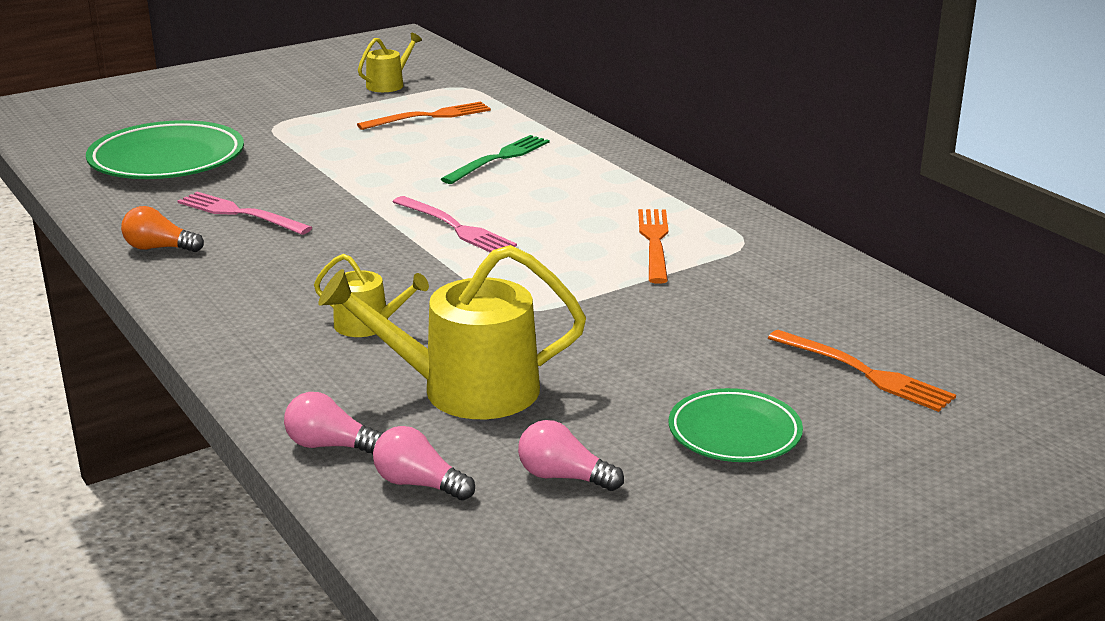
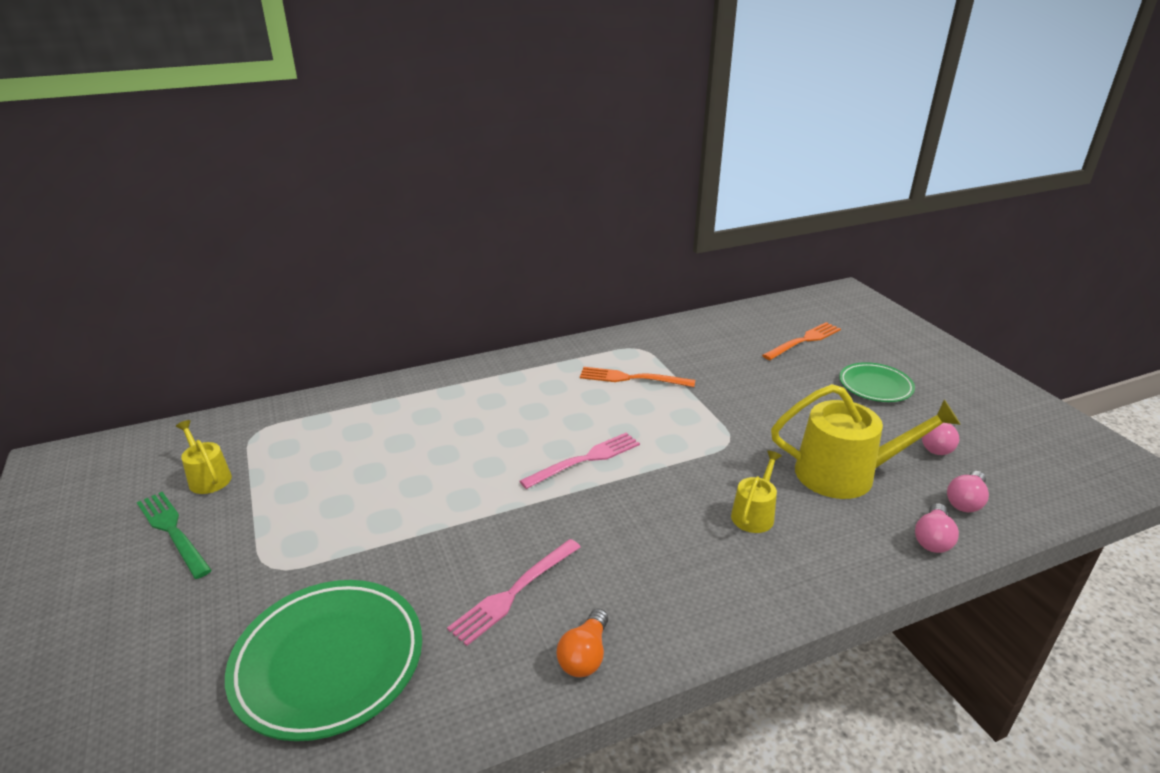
camera: 80 degrees left, 5 degrees up
yellow watering can [318,245,586,419] -> yellow watering can turned 90 degrees counterclockwise [771,384,961,499]
orange fork [357,102,491,130] -> none
green fork [441,135,550,184] -> green fork moved to [137,492,212,579]

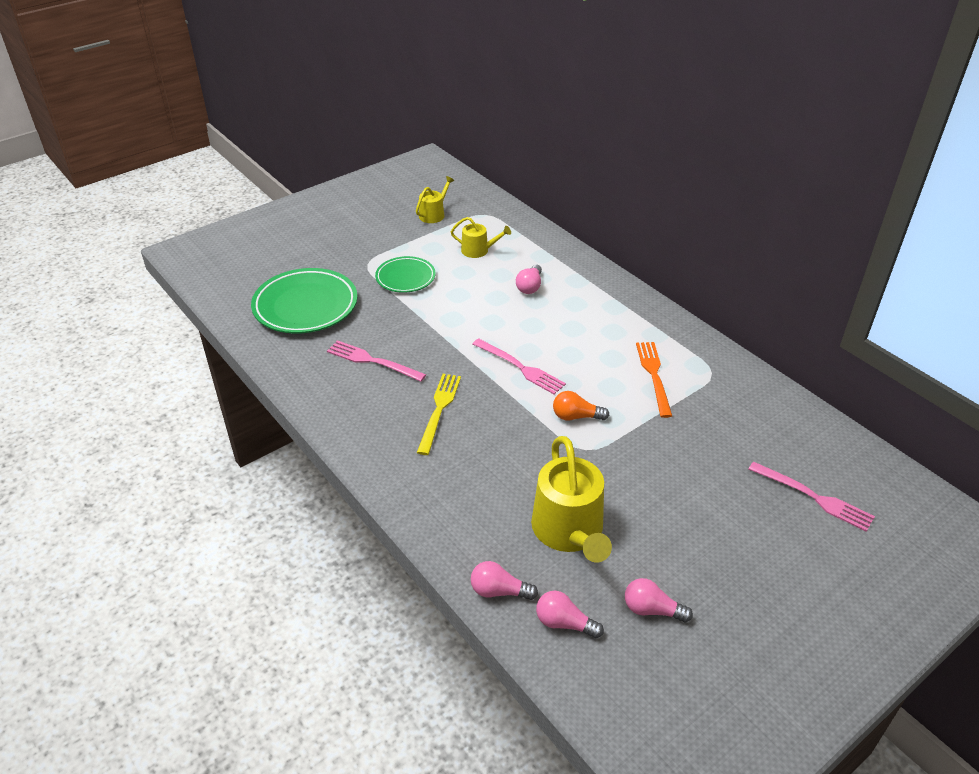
camera: 75 degrees right, 10 degrees up
green fork [137,492,212,579] -> none
orange light bulb [557,608,608,677] -> orange light bulb moved to [553,391,609,420]
yellow watering can [731,451,782,533] -> yellow watering can moved to [451,217,511,258]
orange fork [762,322,841,360] -> pink fork [748,461,875,532]
green plate [839,362,915,402] -> green plate moved to [375,256,436,293]
none -> yellow fork [417,374,461,455]
none -> pink light bulb [516,264,542,294]

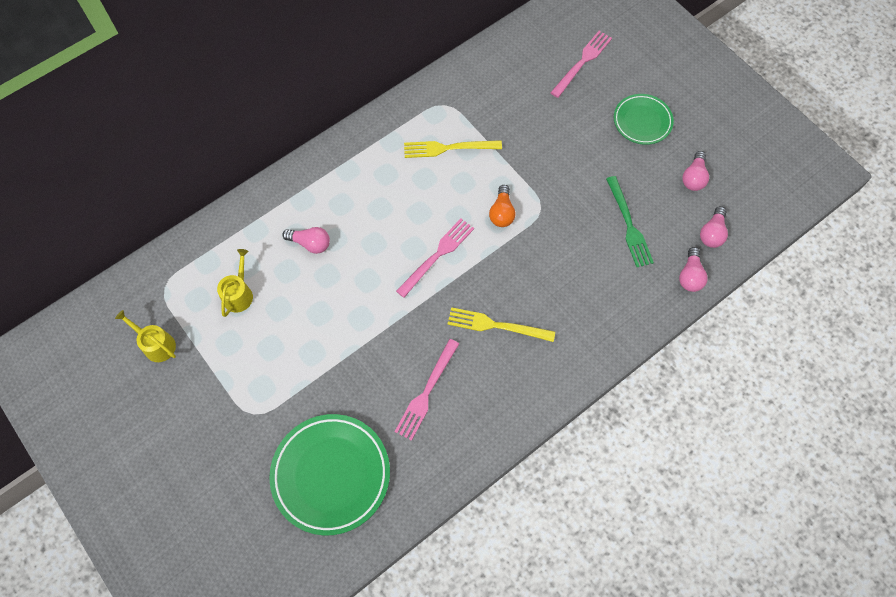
camera: 90 degrees left, 25 degrees up
green plate [375,256,436,293] -> green plate moved to [614,94,674,145]
yellow watering can [531,436,612,562] -> green fork [606,176,654,267]
orange fork [636,342,672,418] -> yellow fork [404,140,502,158]

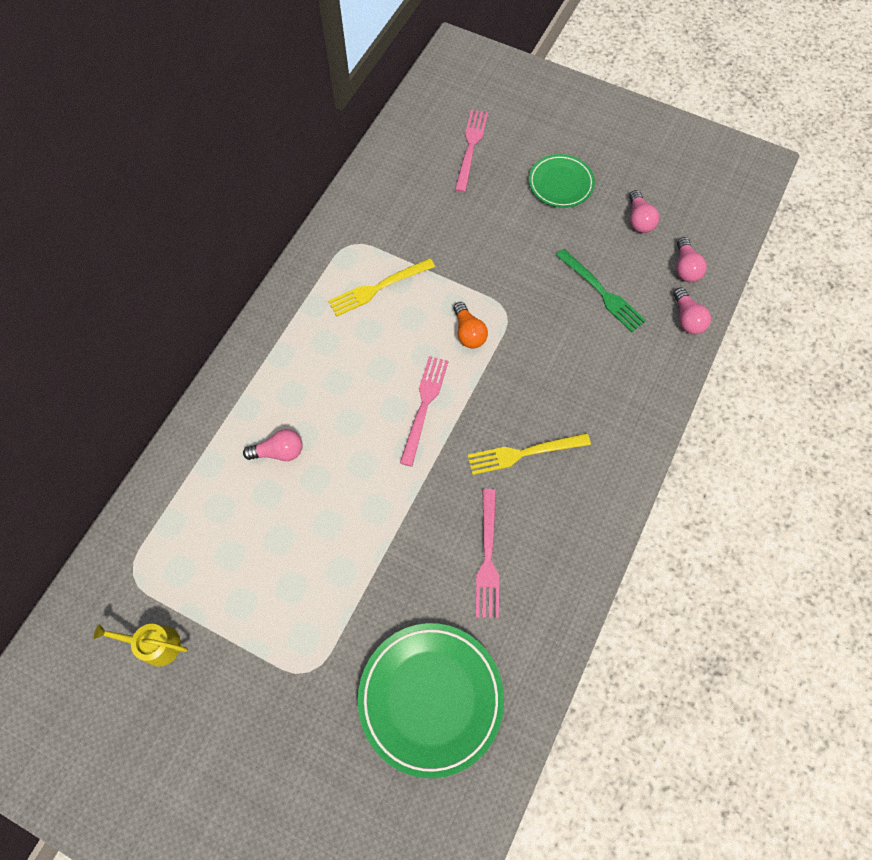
camera: 25 degrees left, 0 degrees up
yellow watering can [217,249,253,317] -> none

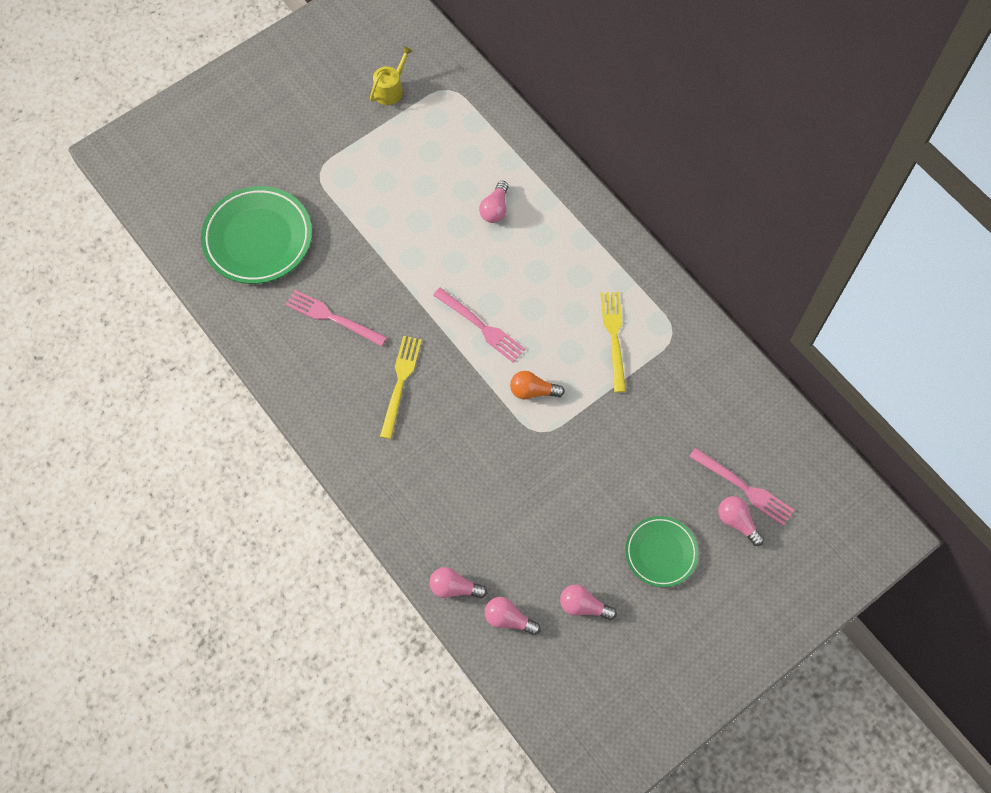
camera: 115 degrees right, 0 degrees up
green fork [556,249,646,332] -> none
none -> pink light bulb [718,496,764,546]

